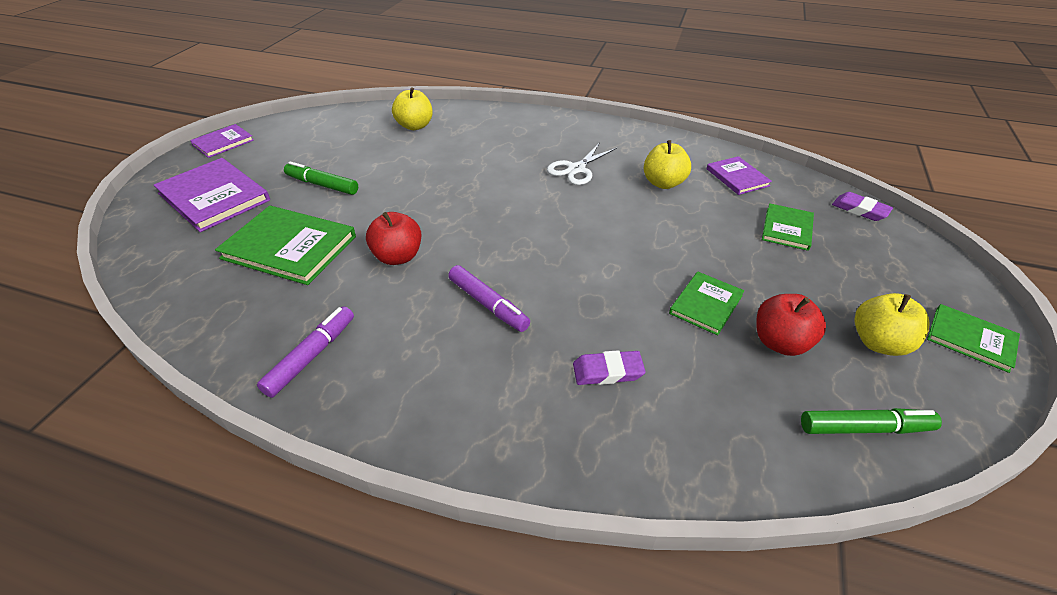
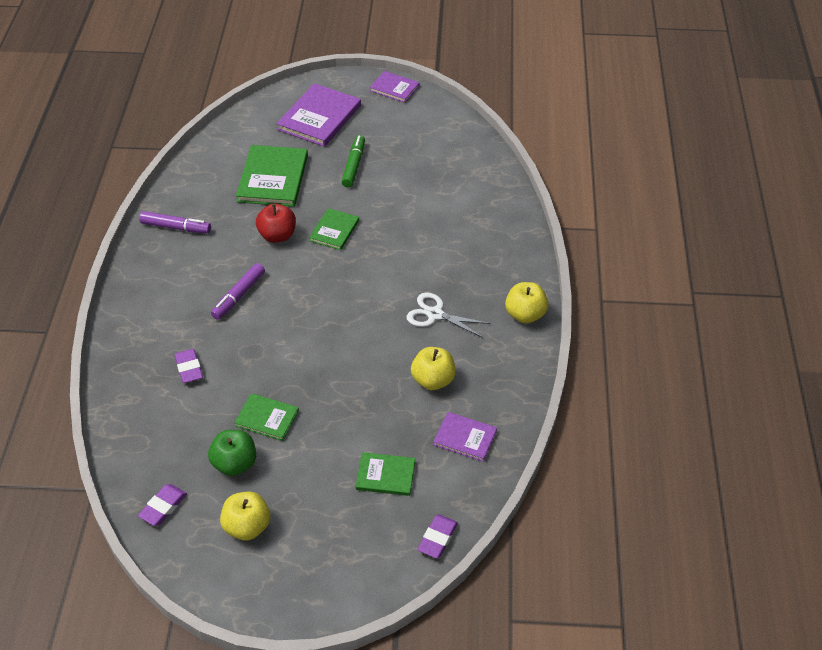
camera: 75 degrees right, 5 degrees up
yellow apple [392,87,433,130] -> yellow apple moved to [505,282,549,323]
purple book [707,156,772,195] -> purple book turned 60 degrees clockwise [433,412,497,462]
red apple [756,294,826,356] -> green apple [208,430,256,476]
green marker [801,408,942,434] -> purple eraser [138,484,187,526]
green book [927,304,1020,373] -> green book moved to [309,208,359,250]

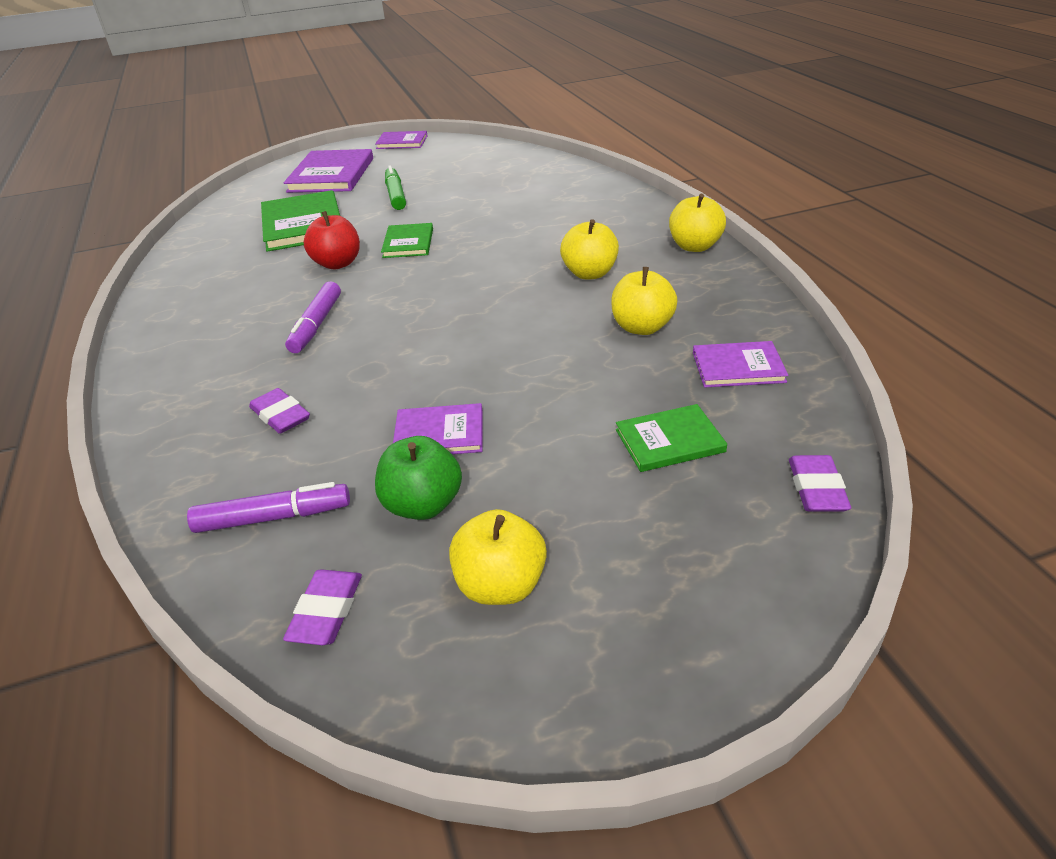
camera: 20 degrees left, 10 degrees down
purple marker [139,211,211,233] -> purple marker moved to [187,482,350,533]
green book [234,393,299,441] -> purple book [393,403,483,454]
white scissors [406,292,491,338] -> yellow apple [560,219,619,280]

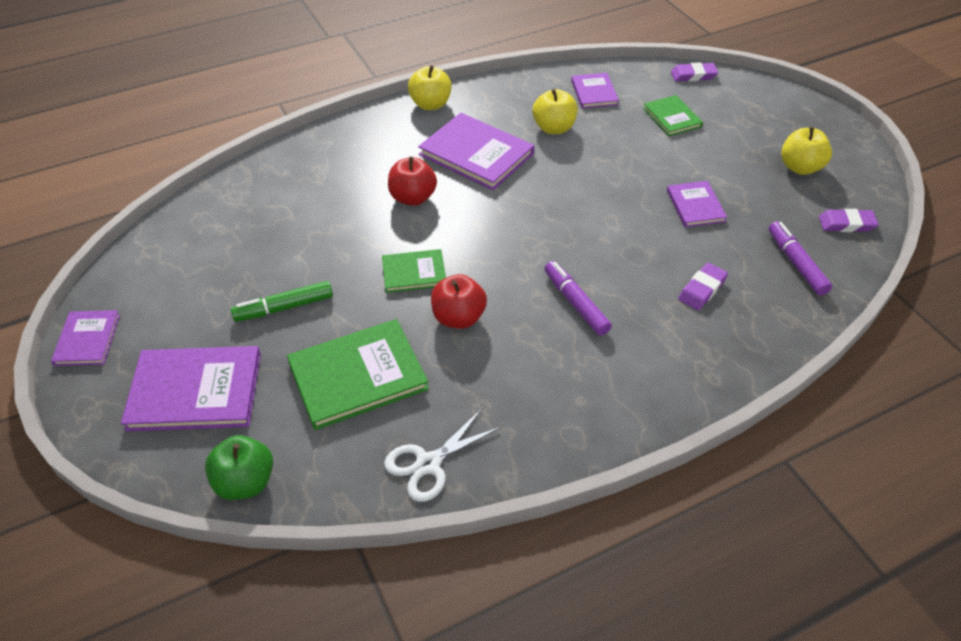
camera: 100 degrees left, 10 degrees up
purple marker [285,281,341,353] -> purple marker turned 120 degrees counterclockwise [544,261,612,336]
green apple [375,436,462,520] -> green apple moved to [205,435,273,500]
yellow apple [560,219,619,280] -> purple book [418,113,534,190]
none -> white scissors [384,409,501,502]
none -> red apple [388,157,437,206]

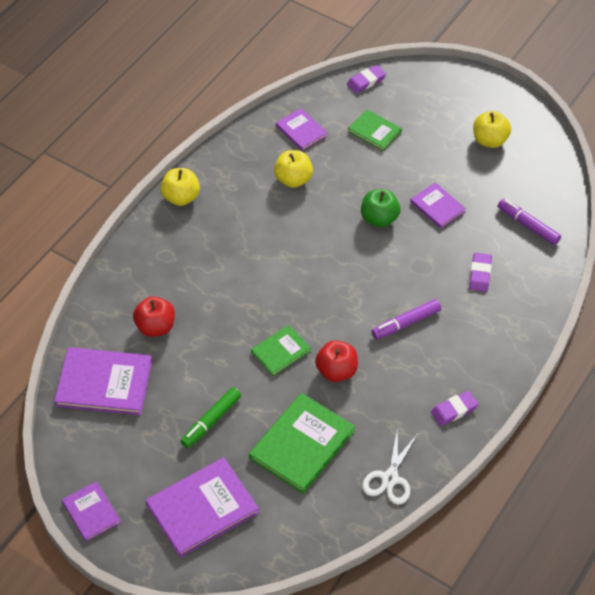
camera: 30 degrees left, 5 degrees up
green apple [205,435,273,500] -> green apple moved to [361,189,400,227]
red apple [388,157,437,206] -> red apple moved to [133,296,175,337]
purple book [418,113,534,190] -> purple book moved to [54,347,152,415]
purple marker [544,261,612,336] -> purple marker turned 60 degrees counterclockwise [372,299,441,339]
purple eraser [819,209,879,232] -> purple eraser moved to [431,391,479,426]

